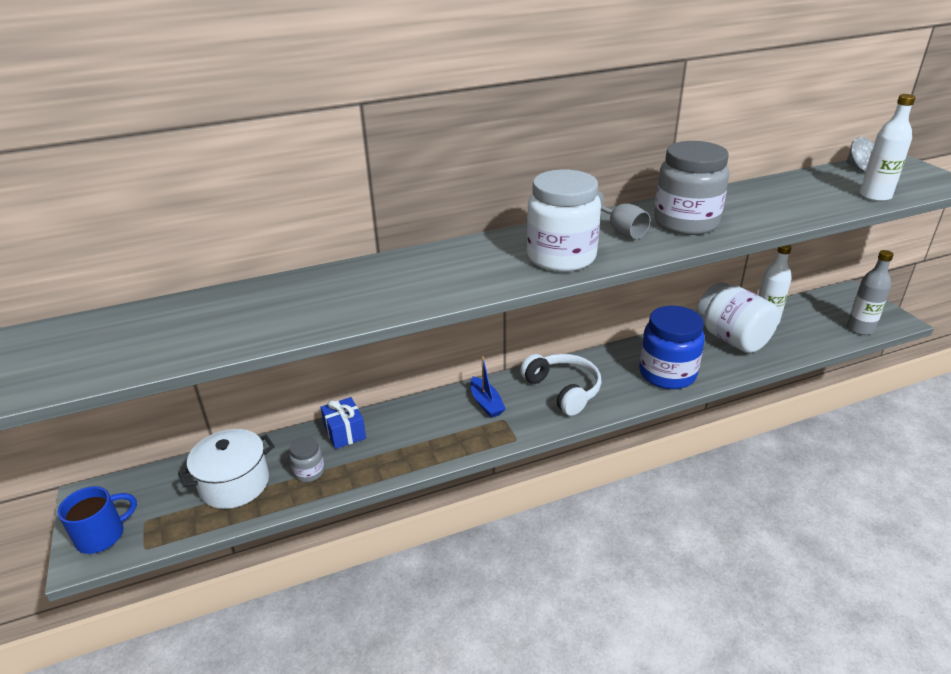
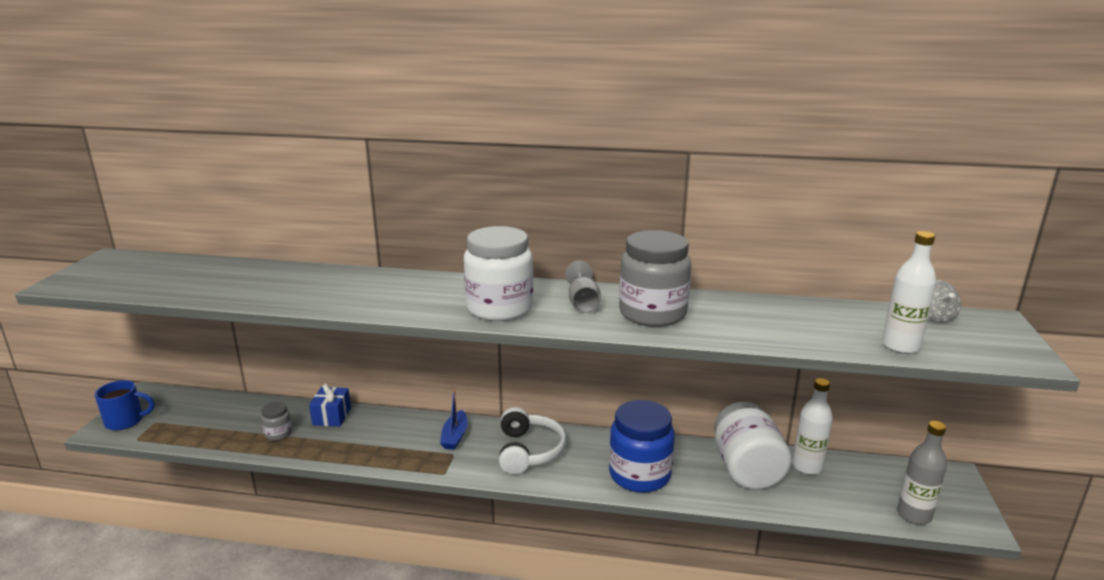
camera: 30 degrees right, 10 degrees down
white pot [178,429,275,509] -> none

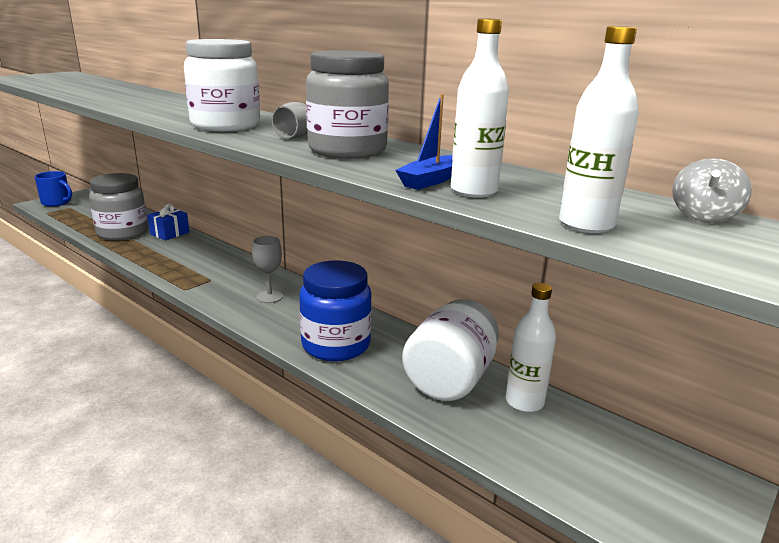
camera: 30 degrees right, 0 degrees up
grey jar [261,402,292,441] -> grey jar [89,173,148,241], size x2.15
blue boat [440,389,468,450] -> blue boat moved to [395,94,452,190]
white headphones [499,407,567,475] -> grey goblet [252,236,283,303]
grey bottle [897,421,947,525] -> none
none -> white bottle [451,18,509,198]

